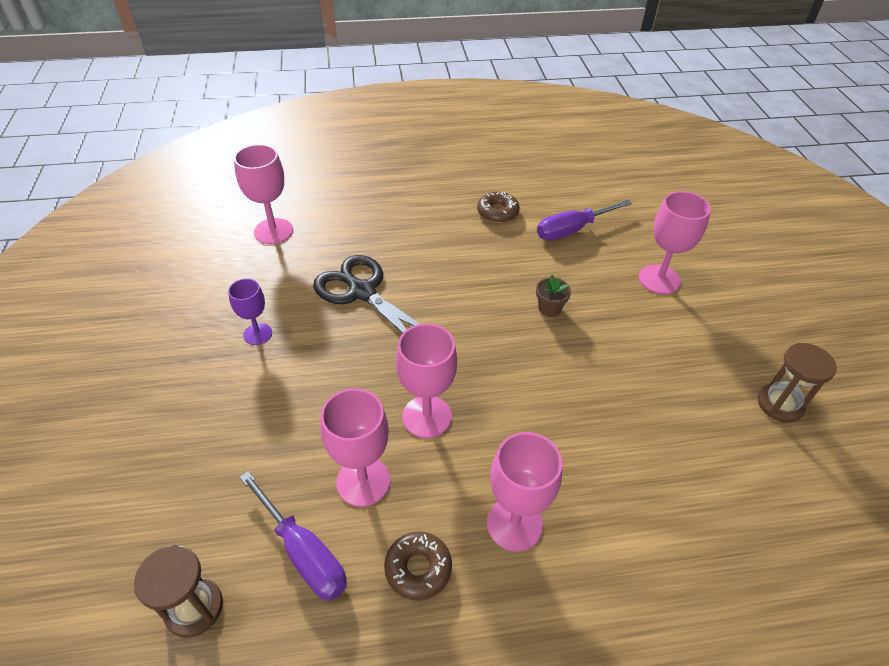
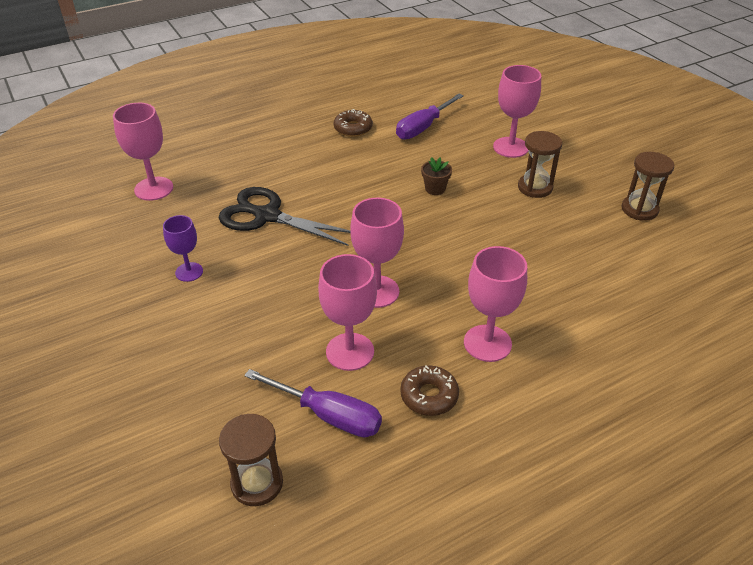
camera: 20 degrees left, 5 degrees down
none -> brown hourglass [518,131,562,198]

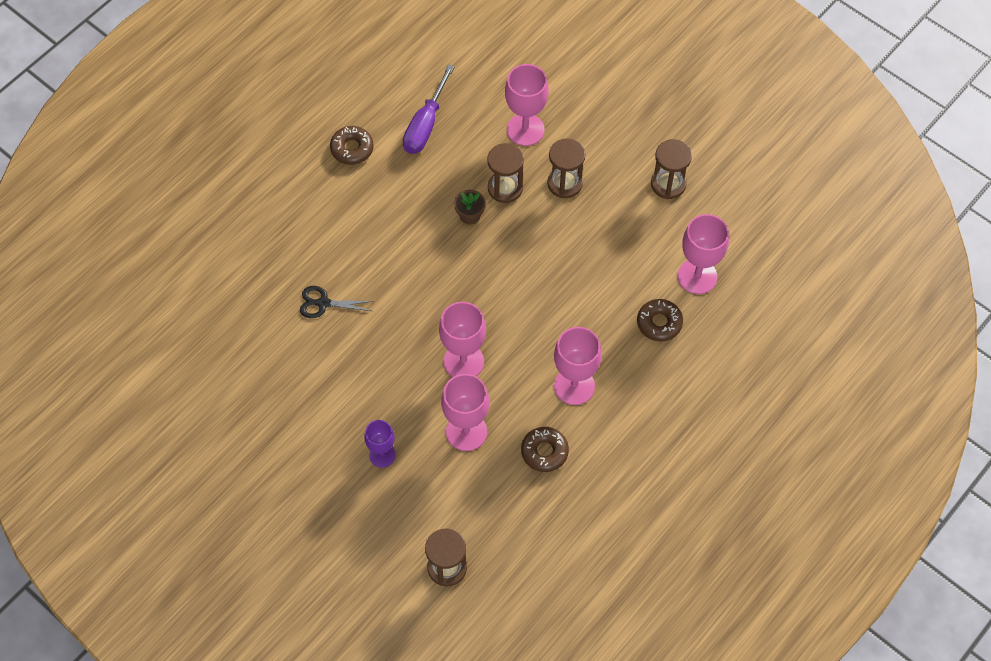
camera: 20 degrees left, 20 degrees up
pink goblet [113,103,173,201] -> pink goblet moved to [678,214,729,294]
purple goblet [163,215,203,282] -> purple goblet moved to [364,420,396,468]
black scissors [218,187,351,246] -> black scissors [300,286,374,318], size x0.52
purple screwdriver [244,369,382,437] -> none
none -> brown hourglass [487,143,524,203]
none -> brown donut [637,299,683,341]

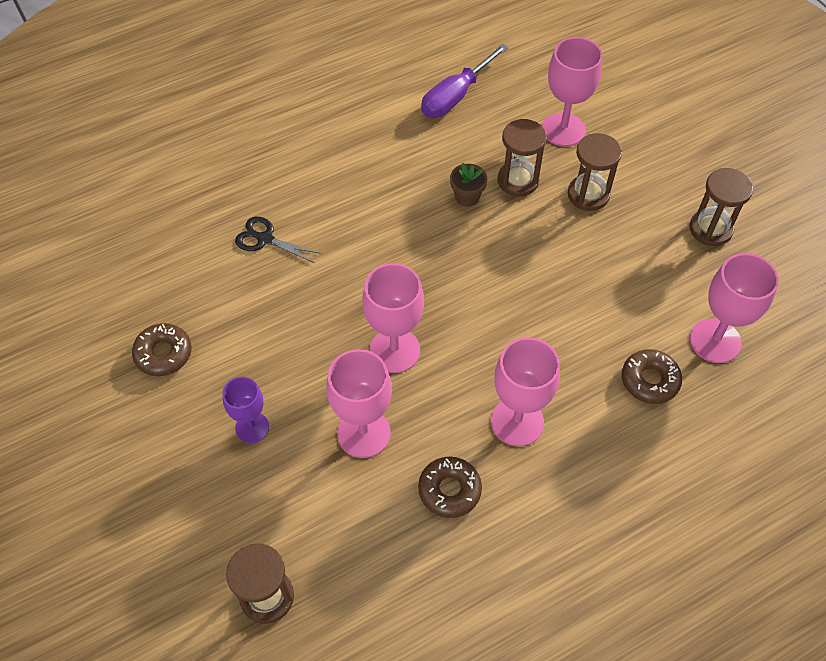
camera: 20 degrees right, 5 degrees down
brown donut [330,126,373,165] -> brown donut moved to [132,323,192,376]

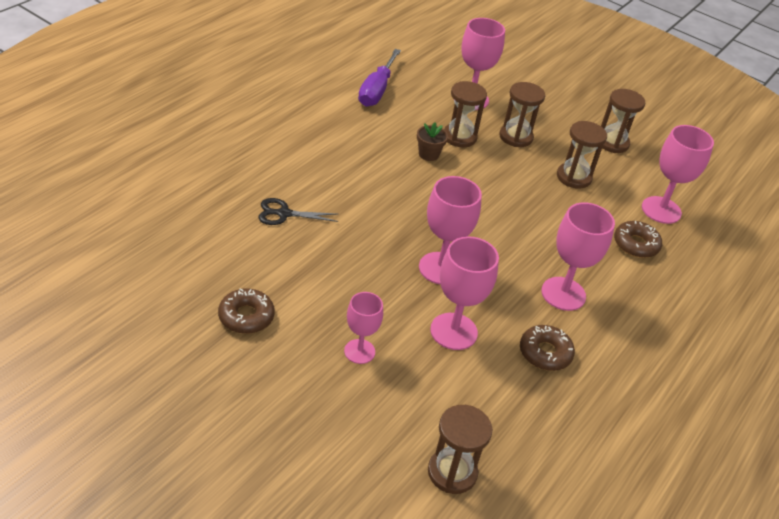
camera: 30 degrees left, 15 degrees down
purple goblet [222,377,269,443] -> pink goblet [344,292,383,364]
none -> brown hourglass [557,121,607,189]

